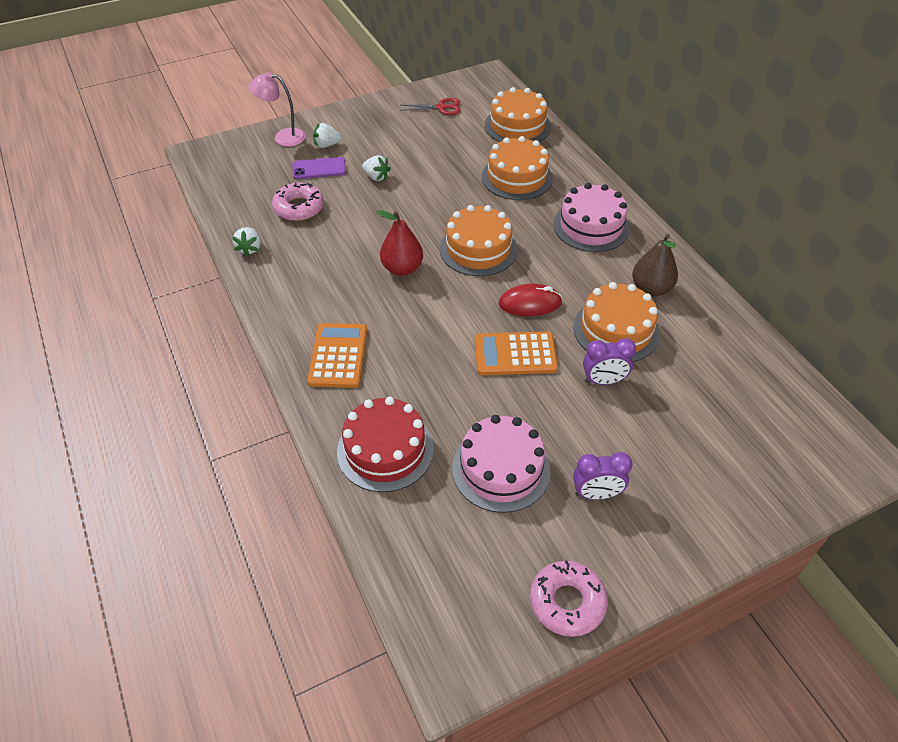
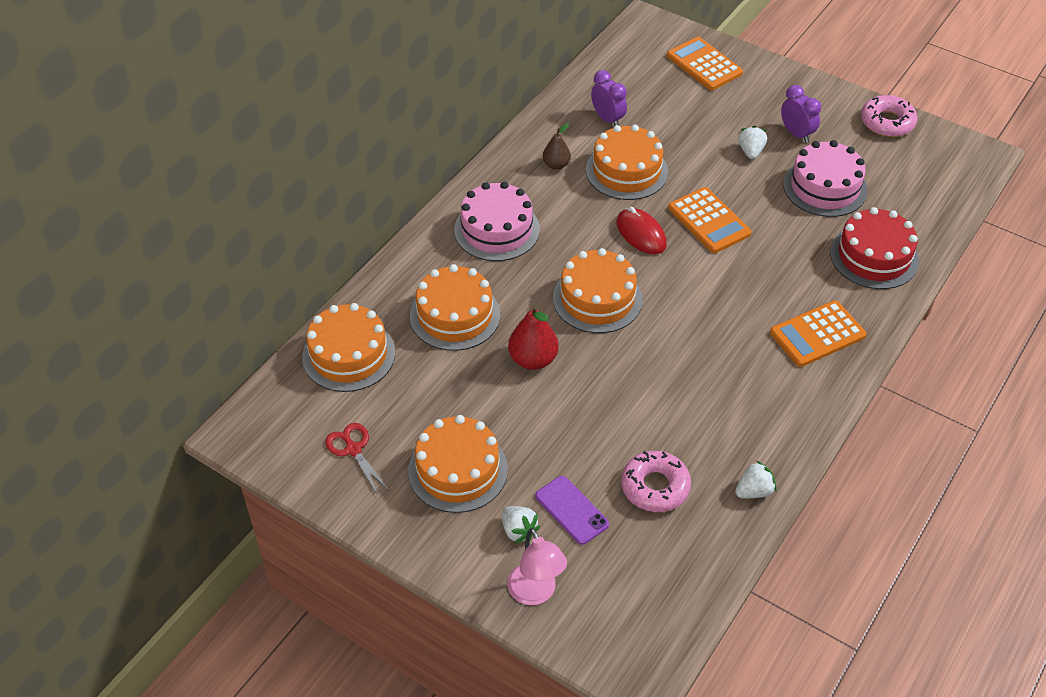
camera: 120 degrees left, 0 degrees up
white strawberry [362,155,390,181] -> white strawberry moved to [738,126,767,159]
red pear [376,210,423,276] -> red pear moved to [508,305,559,370]
purple clock [583,338,636,385] -> purple clock moved to [591,70,627,126]
brown pear [632,234,678,296] -> brown pear [543,123,571,170], size x0.64
none -> orange cake [408,415,508,513]
none -> orange calculator [667,37,743,90]

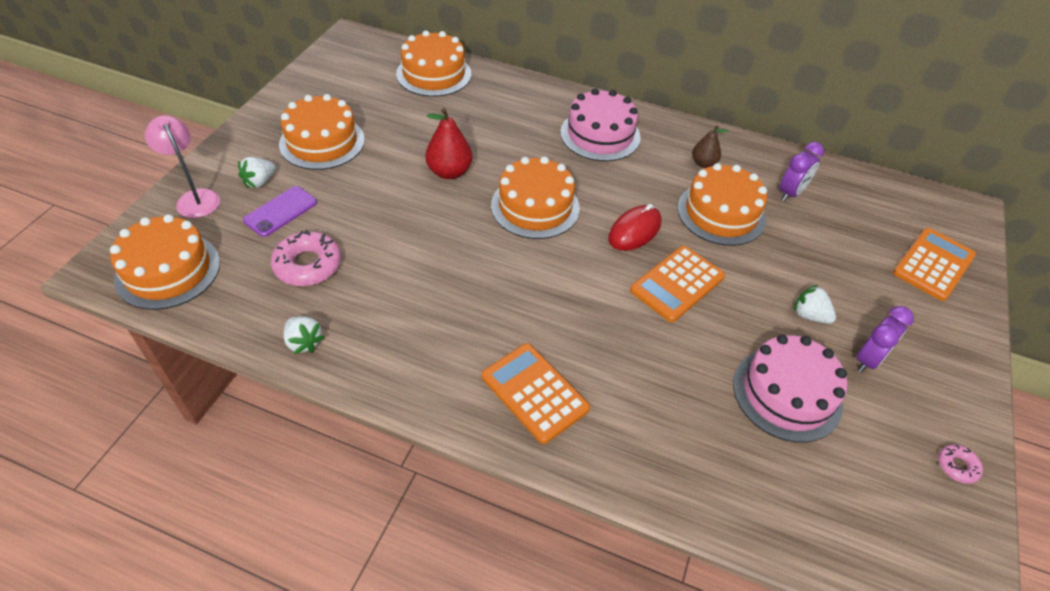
camera: 75 degrees right, 0 degrees up
red scissors [325,423,388,495] -> none
orange cake [410,264,500,351] -> orange cake moved to [110,214,220,310]
pink lamp [507,528,567,605] -> pink lamp turned 90 degrees clockwise [145,115,220,218]
white strawberry [738,126,767,159] -> white strawberry turned 135 degrees counterclockwise [794,285,836,324]
red cake [830,207,919,289] -> none
pink donut [861,95,917,137] -> pink donut [938,444,983,484], size x0.52

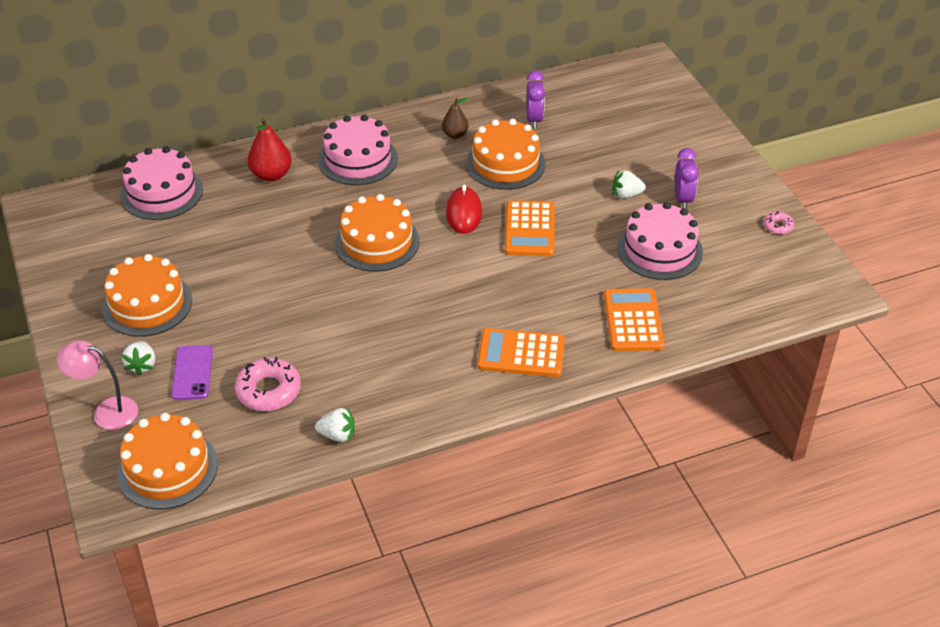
camera: 40 degrees left, 5 degrees down
orange cake [396,30,471,97] -> pink cake [120,146,203,220]
red pear [425,108,472,179] -> red pear moved to [248,118,292,182]
orange calculator [893,228,976,301] -> orange calculator moved to [604,288,665,351]

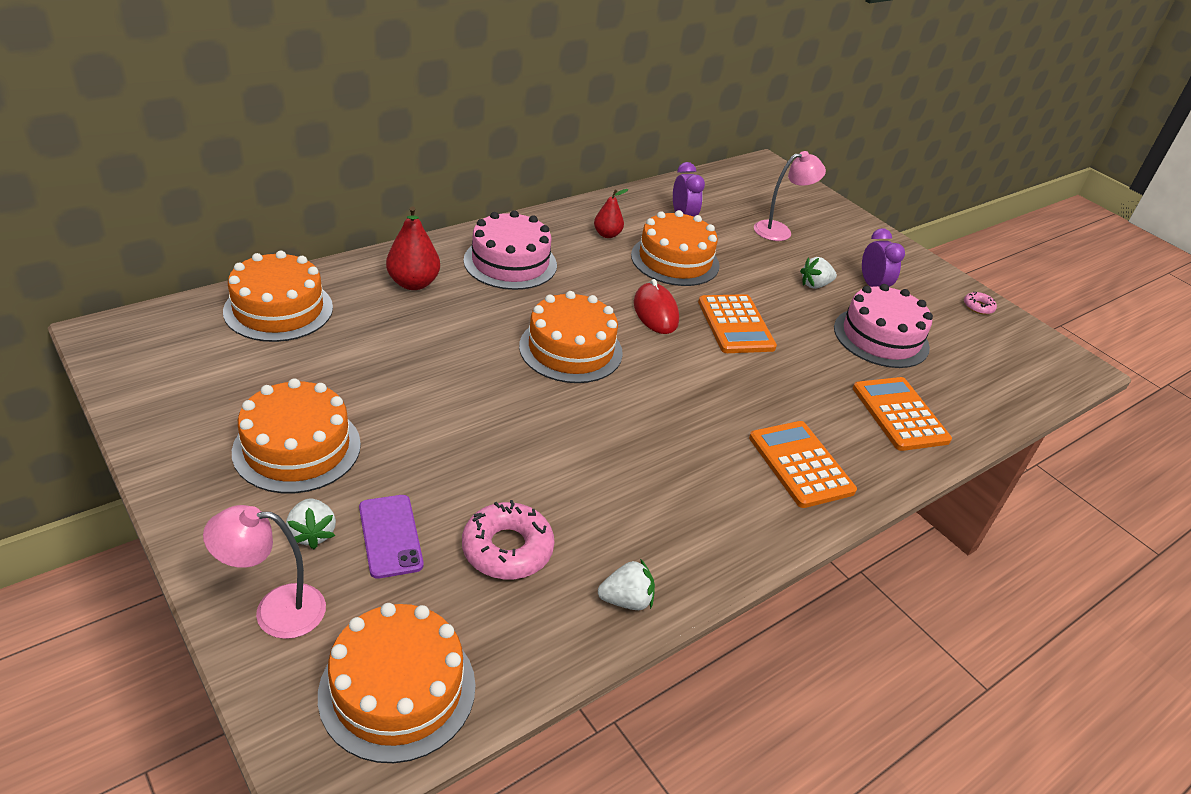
camera: 20 degrees left, 5 degrees down
pink cake [120,146,203,220] -> orange cake [223,251,333,342]
brown pear [442,98,468,139] -> red pear [594,189,628,238]
orange calculator [477,328,565,377] -> orange calculator turned 75 degrees clockwise [749,421,857,508]
none -> pink lamp [754,151,826,241]

